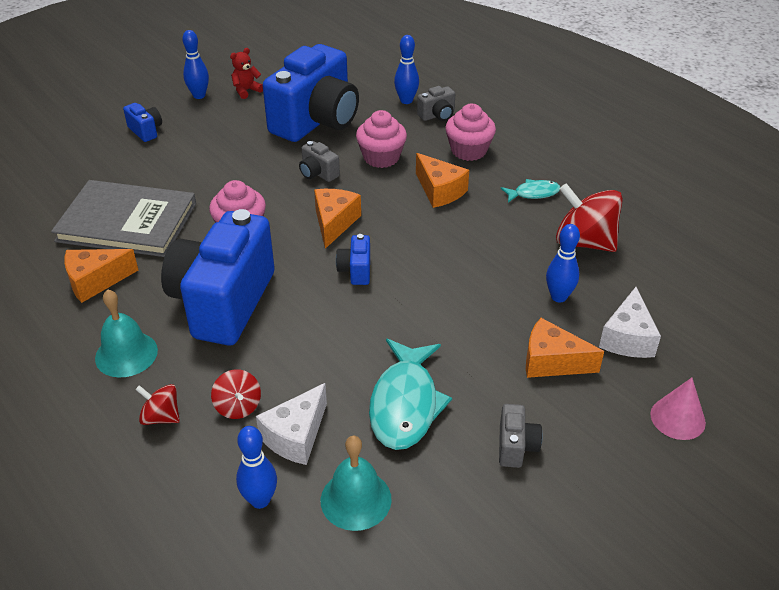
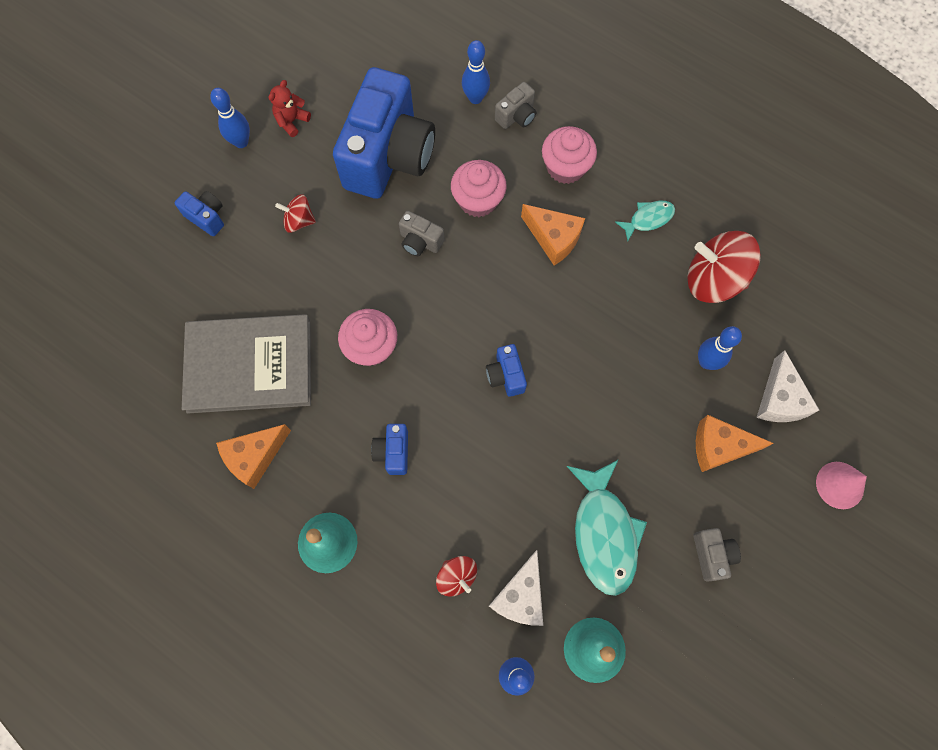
camera: 15 degrees left, 30 degrees up
red spinning top [135,384,180,425] -> red spinning top moved to [275,194,316,233]
blue camera [161,209,275,345] -> blue camera [371,424,408,475], size x0.40
orange cheese [314,189,361,249] -> none

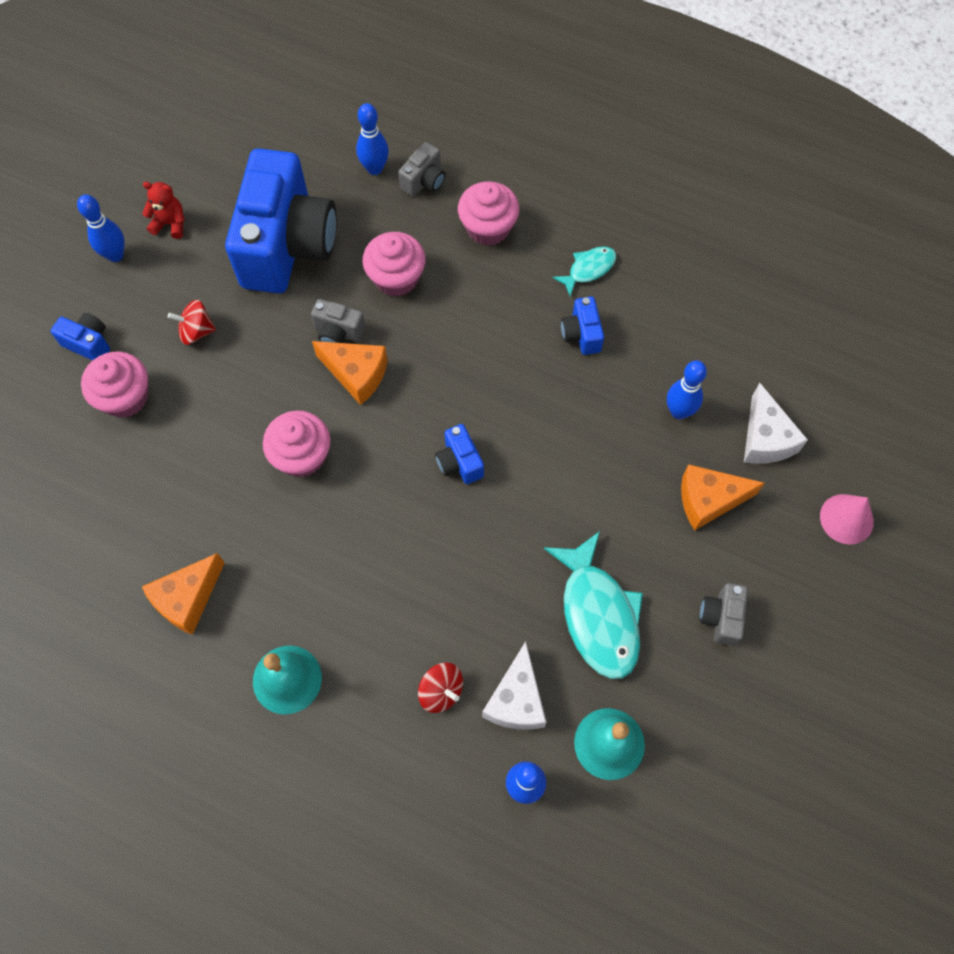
camera: 10 degrees left, 5 degrees down
grey book [182,314,311,414] -> none
red teddy bear [268,80,311,137] -> red teddy bear turned 75 degrees clockwise [142,182,185,239]
blue camera [371,424,408,475] -> blue camera moved to [561,297,604,355]
orange cheese [521,204,585,265] -> orange cheese moved to [312,341,388,405]
red spinning top [687,231,761,303] -> none
grey camera [694,528,741,582] -> grey camera turned 150 degrees counterclockwise [700,583,748,646]
none -> pink cupcake [81,351,148,418]

